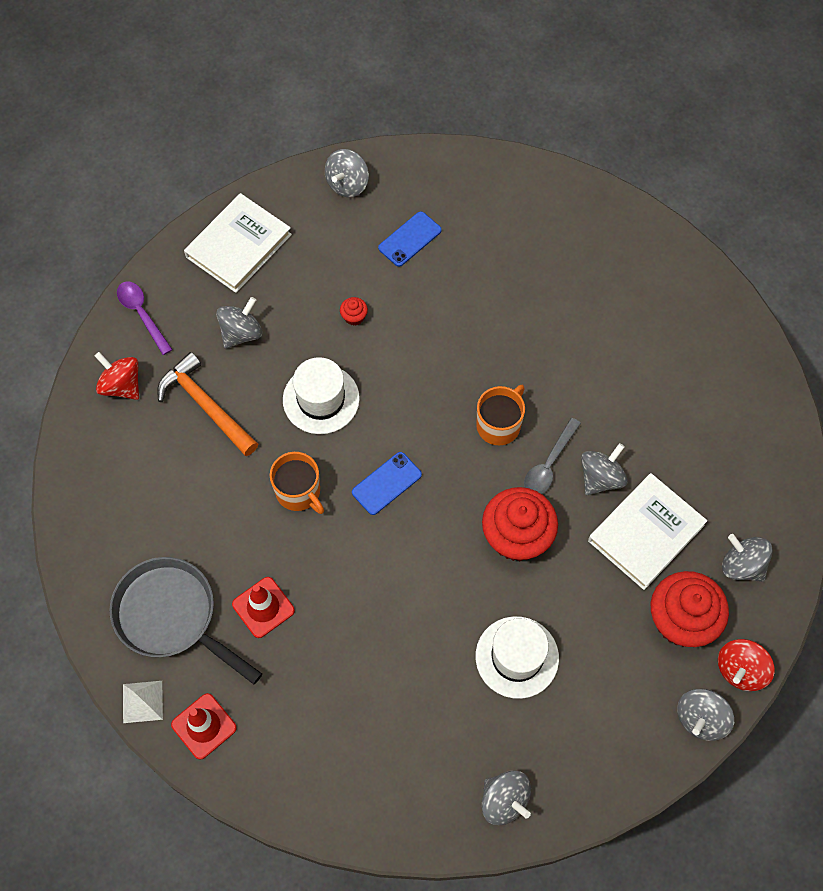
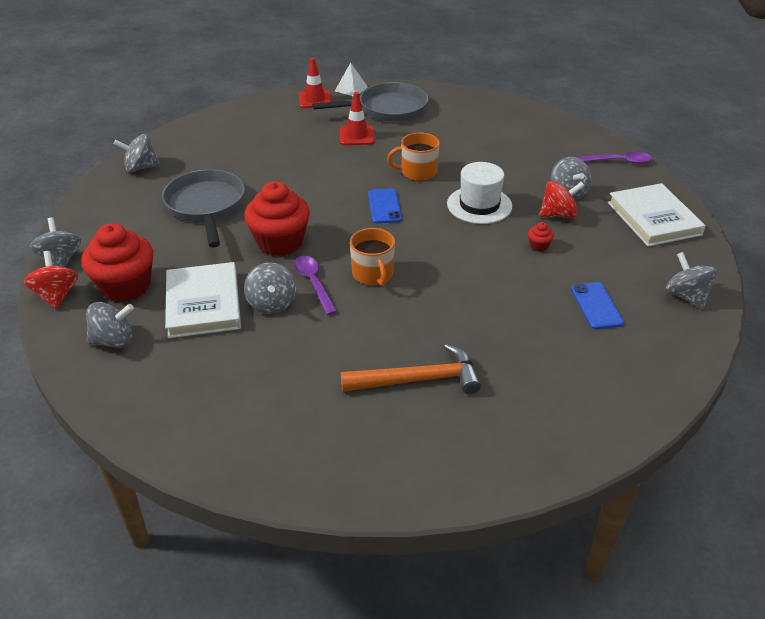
camera: 125 degrees right, 25 degrees down
red spinning top [95,352,139,400] -> red spinning top moved to [539,181,585,218]
orange hammer [157,352,258,456] -> orange hammer moved to [341,344,481,394]
white hat [476,616,559,699] -> grey pan [162,169,245,247]
grey spoon [524,418,581,494] -> purple spoon [294,256,337,315]

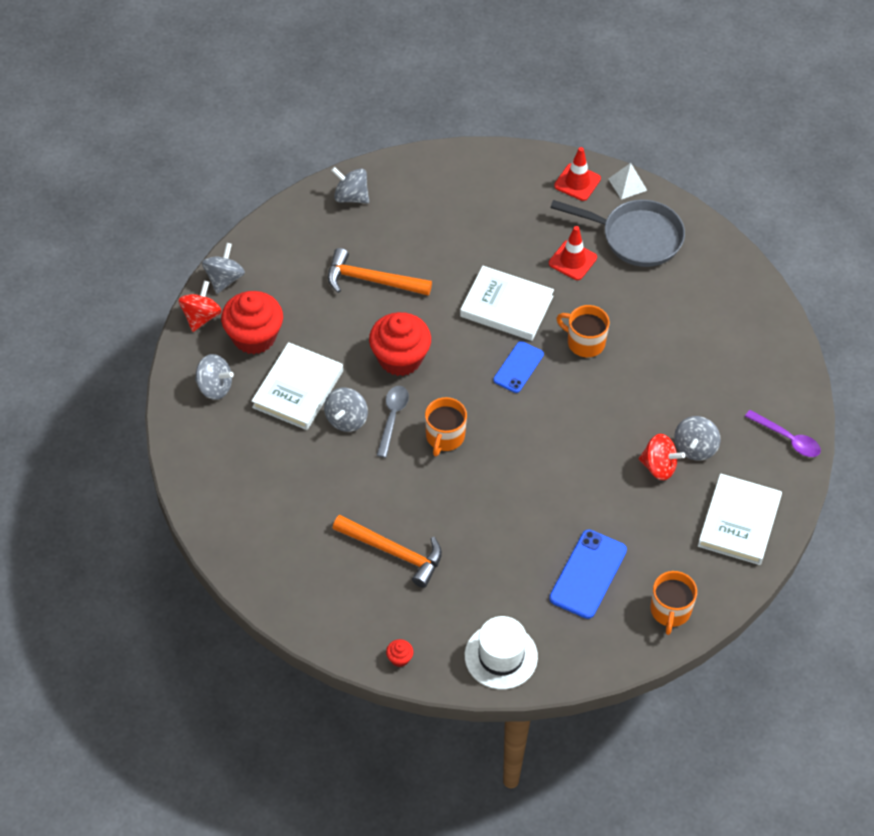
camera: 35 degrees right, 15 degrees up
grey pan [162,169,245,247] -> orange hammer [328,248,432,296]
purple spoon [294,256,337,315] -> grey spoon [377,386,409,458]
white hat [447,162,512,224] -> white hat moved to [465,616,538,689]
red cupcake [528,222,554,251] -> red cupcake moved to [386,639,413,667]
blue phone [571,282,624,329] -> blue phone [549,529,627,619], size x1.51
grey spinning top [666,252,717,309] -> orange mug [651,571,697,635]
none -> white book [460,266,554,341]

